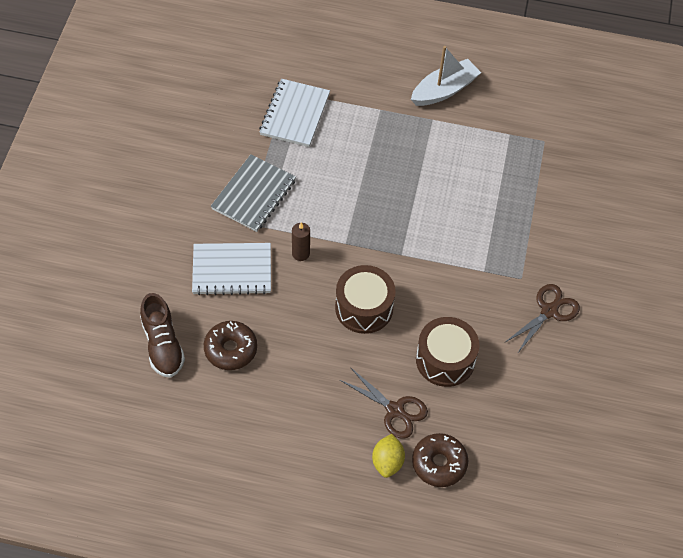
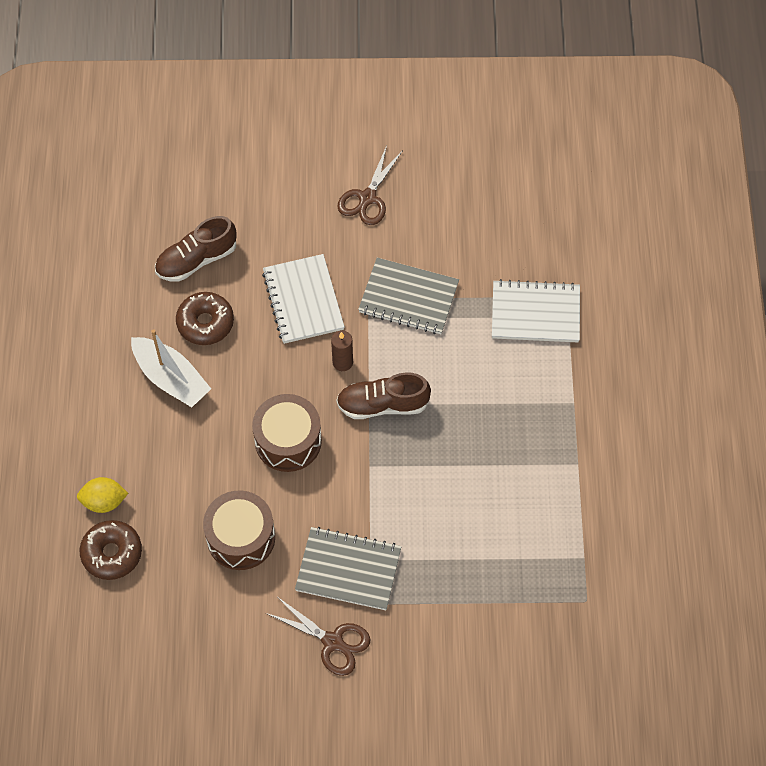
camera: 80 degrees right, 5 degrees up
brown scissors [340,367,428,439] -> brown scissors moved to [337,146,402,225]
white boat [411,46,481,106] -> white boat moved to [131,329,211,407]
none -> grey notebook [295,527,402,610]
none -> brown shoe [336,372,431,419]

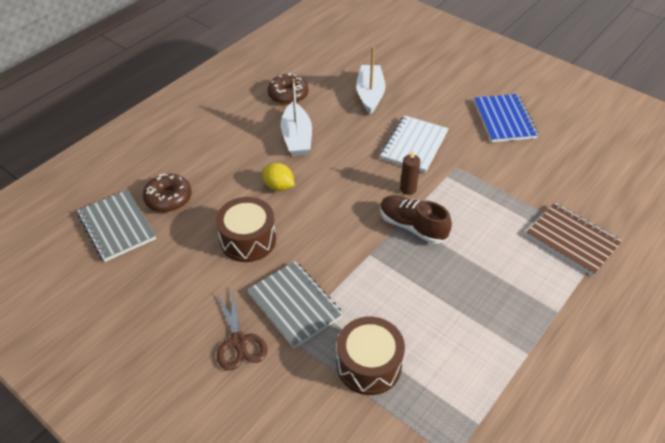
camera: 40 degrees right, 15 degrees down
yellow lemon [77,477,128,513] -> yellow lemon moved to [262,163,295,191]
brown shoe [155,216,236,282] -> white boat [356,46,386,115]
brown donut [176,292,234,345] -> brown donut moved to [268,73,309,105]
brown drum [252,394,322,472] -> brown drum moved to [337,317,405,395]
brown scissors [337,146,402,225] -> blue notebook [474,94,538,142]
grey notebook [358,258,459,334] -> grey notebook moved to [77,190,156,262]
white notebook [492,279,580,342] -> brown notebook [526,203,622,276]

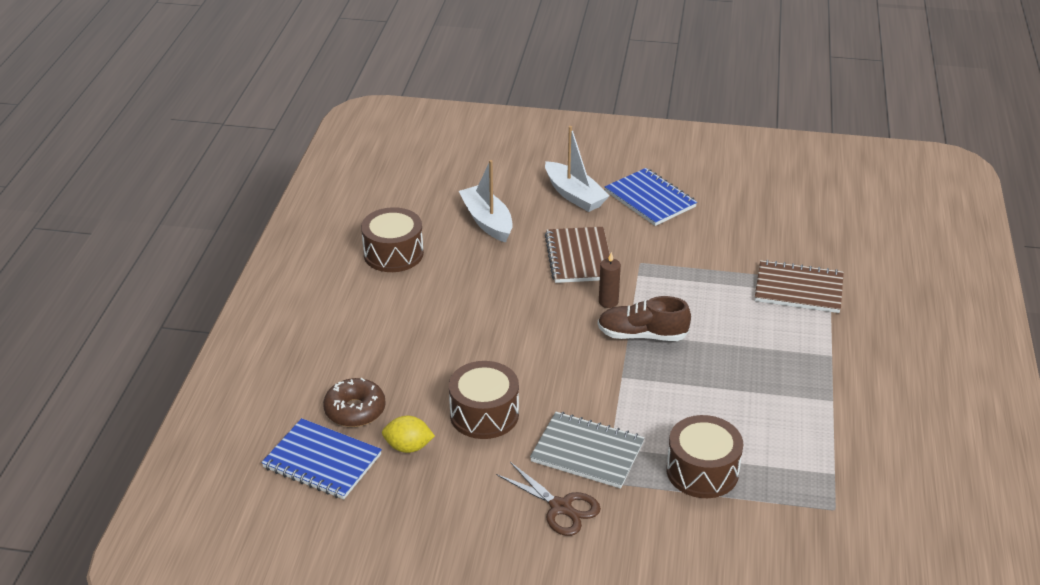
camera: 30 degrees left, 10 degrees down
grey notebook [77,190,156,262] -> blue notebook [261,418,382,499]
yellow lemon [262,163,295,191] -> yellow lemon moved to [382,416,435,453]
brown donut [268,73,309,105] -> brown drum [361,207,424,272]
white boat [281,79,312,156] -> white boat moved to [545,126,609,212]
white notebook [380,115,449,173] -> brown notebook [545,227,610,283]

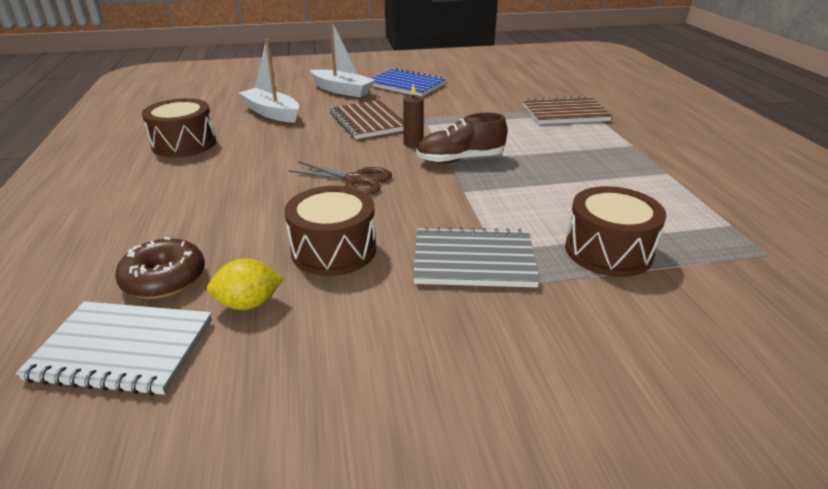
camera: 20 degrees left, 5 degrees down
blue notebook [261,418,382,499] -> white notebook [16,301,212,396]
brown scissors [496,462,601,536] -> brown scissors moved to [288,161,392,195]

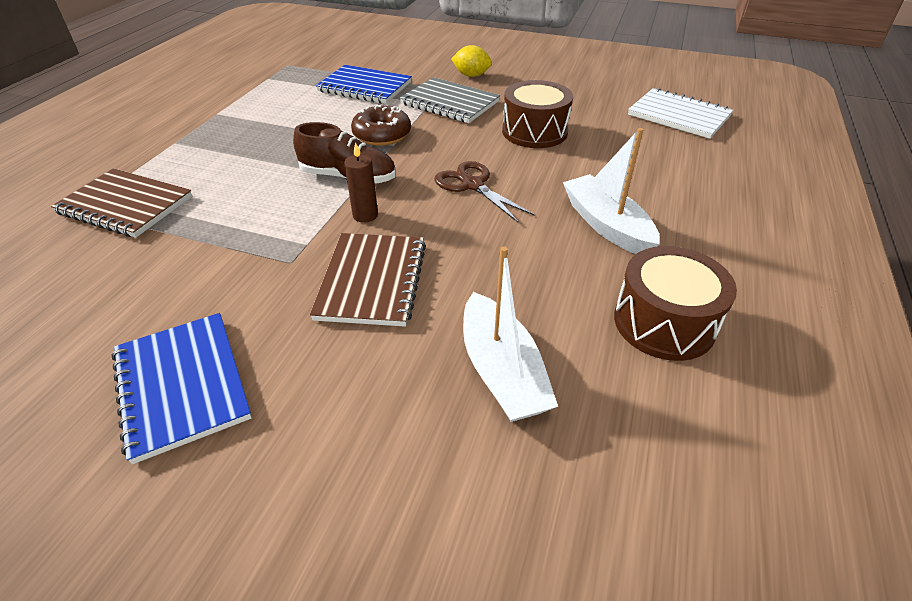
camera: 150 degrees left, 10 degrees up
brown donut [115,237,205,299] -> brown donut moved to [351,105,411,146]
yellow lemon [207,258,284,310] -> yellow lemon moved to [451,45,492,77]
white boat [310,20,375,97] -> white boat moved to [563,128,660,254]
brown drum [565,186,666,277] -> blue notebook [316,65,412,104]

